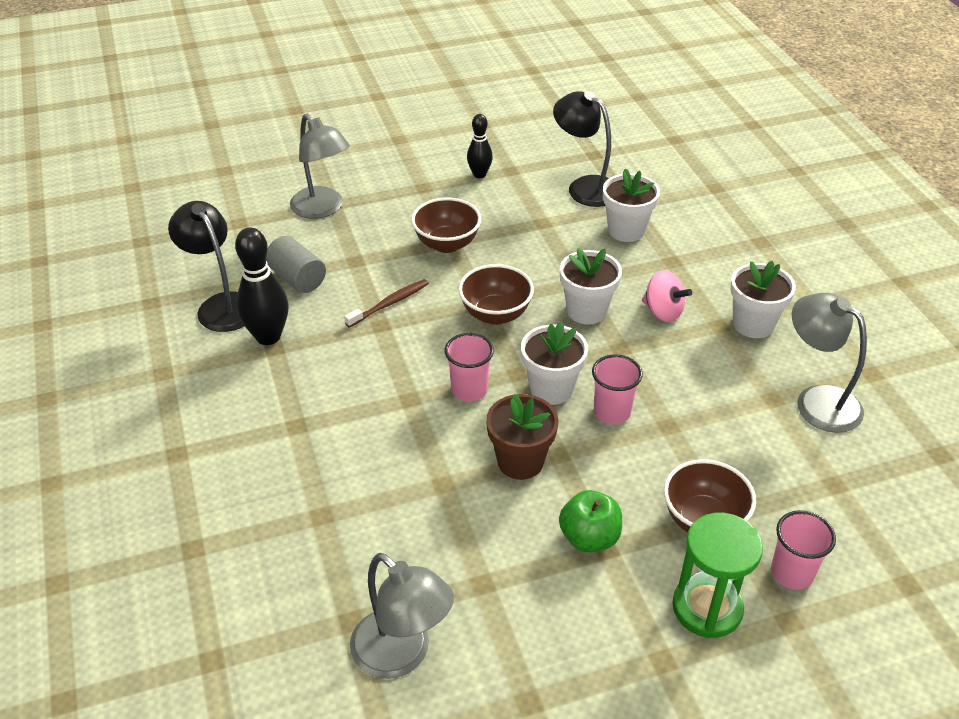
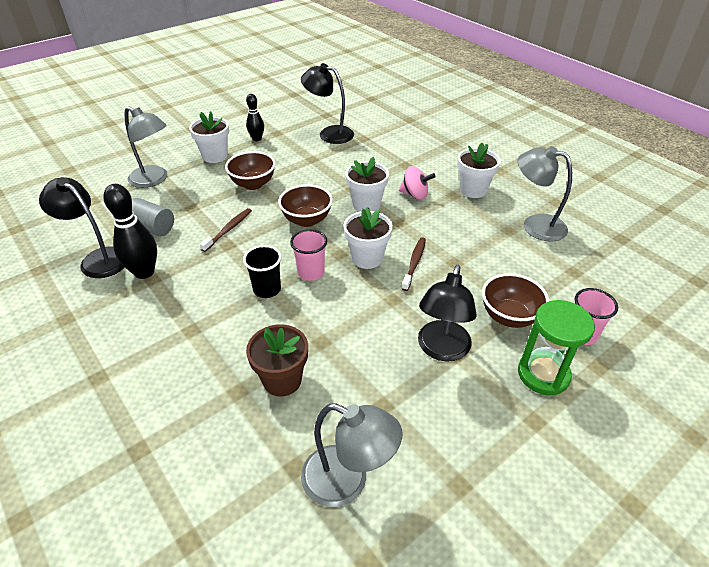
camera: 20 degrees left, 0 degrees up
brown flower pot [486,394,558,480] -> brown flower pot moved to [246,324,308,397]
green apple [559,490,622,552] -> black lamp [418,265,477,362]
pink cup [592,354,643,425] -> brown toothbrush [402,237,426,291]
white flower pot [603,168,660,242] -> white flower pot moved to [189,112,229,163]
none -> black cup [243,245,282,298]

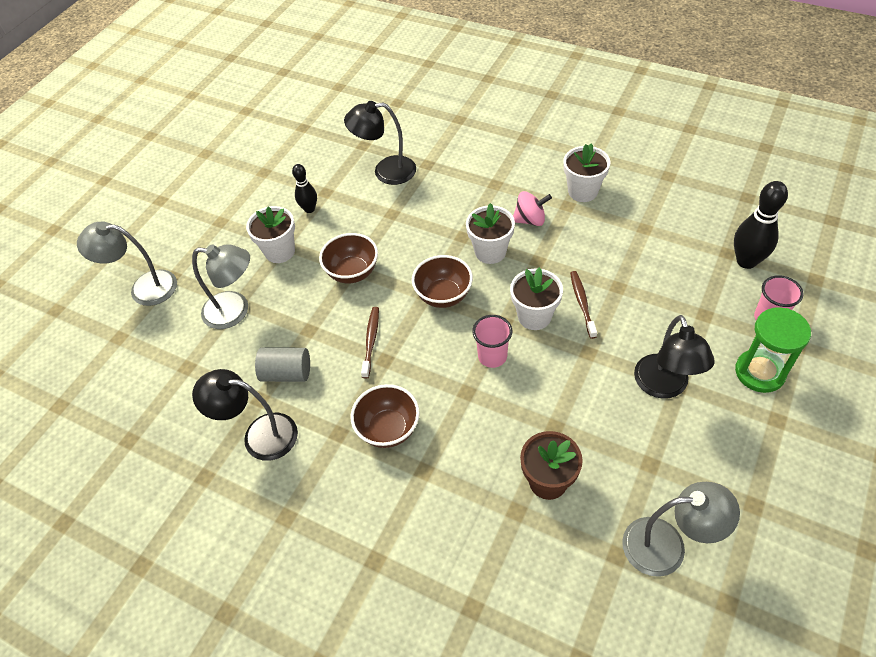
camera: 20 degrees left, 10 degrees up
black bowling pin [103,184,157,279] -> black bowling pin moved to [734,181,788,269]
black cup [243,245,282,298] -> none
brown bowl [482,273,549,328] -> brown bowl moved to [350,384,420,448]
grey lamp [517,146,572,242] -> grey lamp moved to [77,221,177,306]

